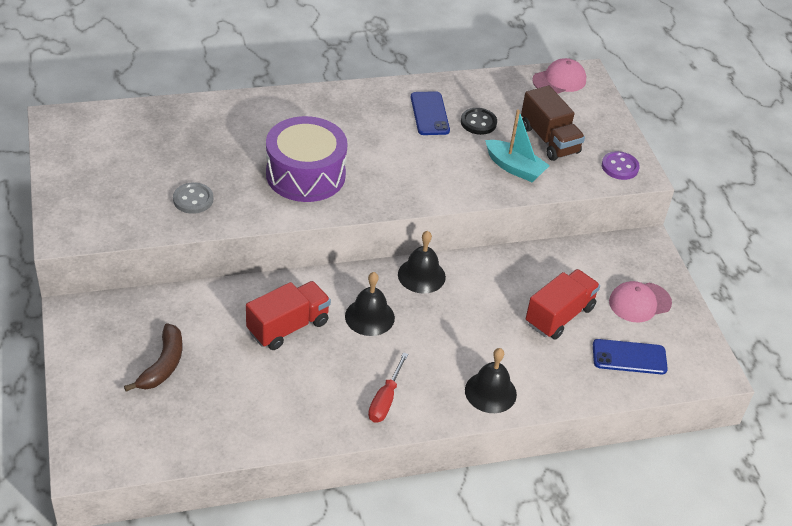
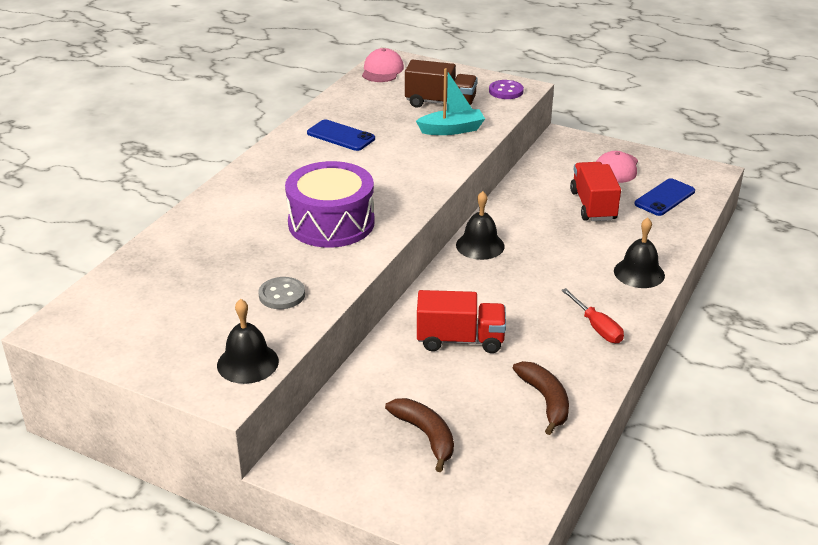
camera: 45 degrees left, 10 degrees down
red truck [246,281,331,350] -> red truck turned 90 degrees clockwise [417,290,506,353]
black bell [345,272,395,336] -> black bell moved to [217,299,279,384]
black button [461,108,497,135] -> none
none -> brown banana [513,361,569,435]

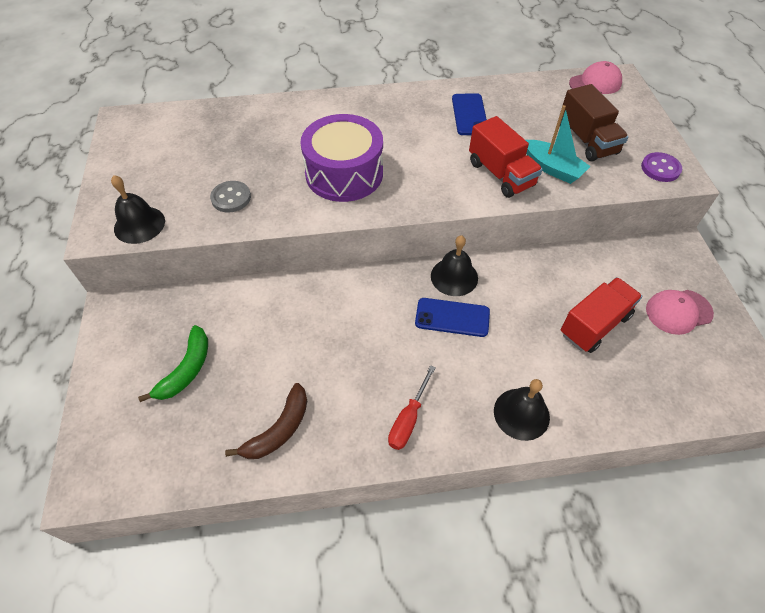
camera: 55 degrees right, 20 degrees up
brown banana [385,398,454,472] -> green banana [138,325,208,402]
red truck [417,290,506,353] -> red truck moved to [469,116,543,198]
blue phone [635,178,695,216] -> blue phone moved to [415,298,490,337]

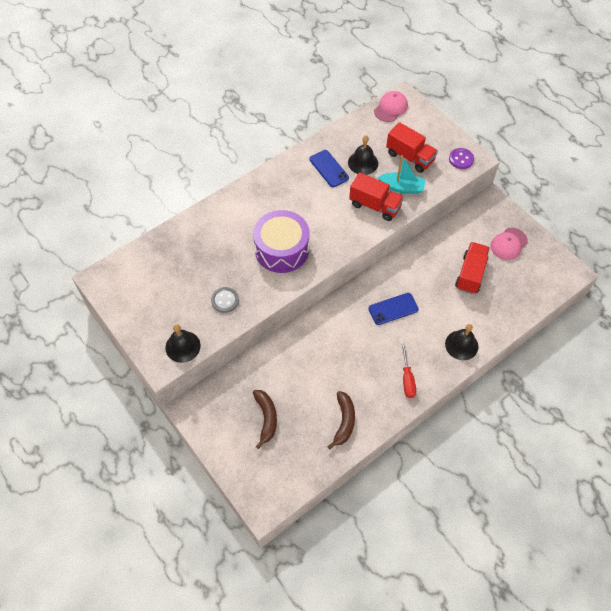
camera: 30 degrees left, 5 degrees up
green banana [138,325,208,402] -> brown banana [253,390,277,449]
black bell [431,235,478,296] -> black bell moved to [348,136,378,175]
brown truck [560,84,629,162] -> red truck [386,122,438,173]

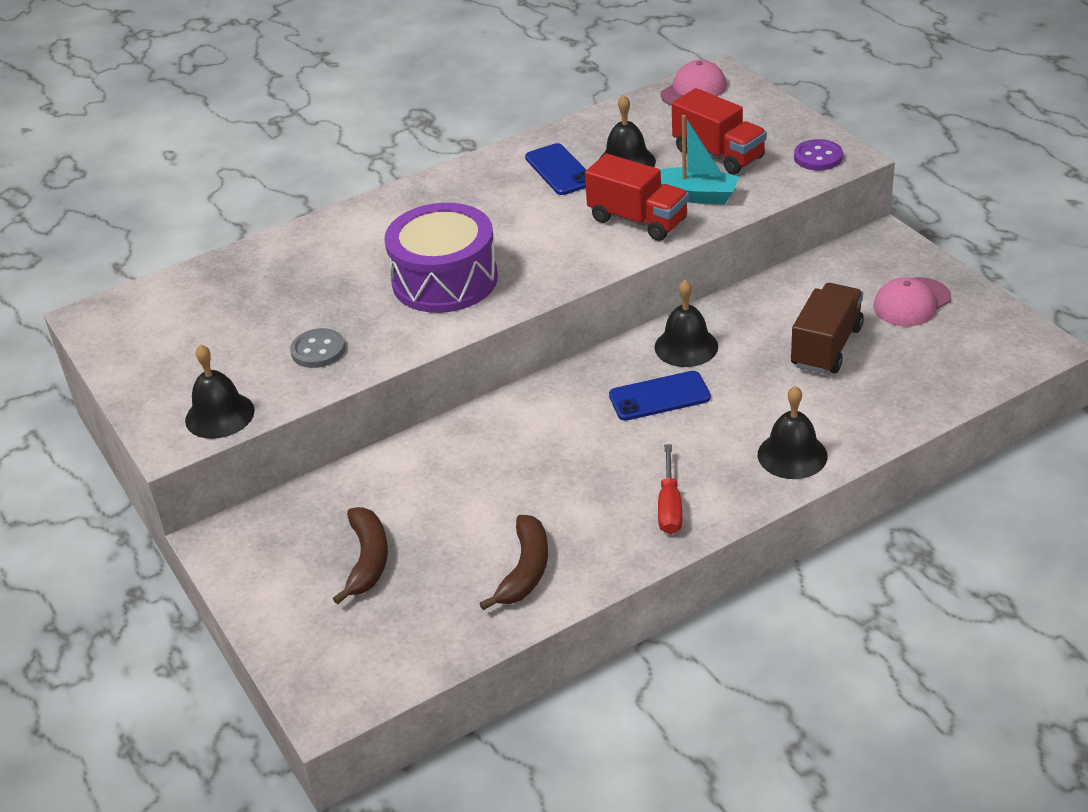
camera: 10 degrees right, 20 degrees down
red truck [455,242,490,294] -> brown truck [791,283,864,374]
none -> black bell [654,280,718,367]

